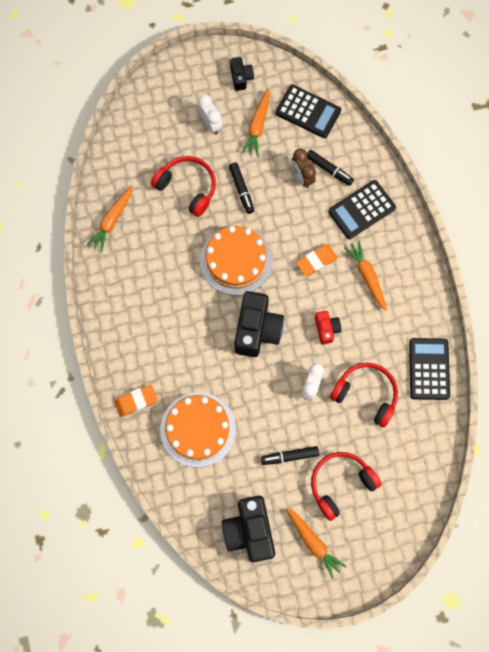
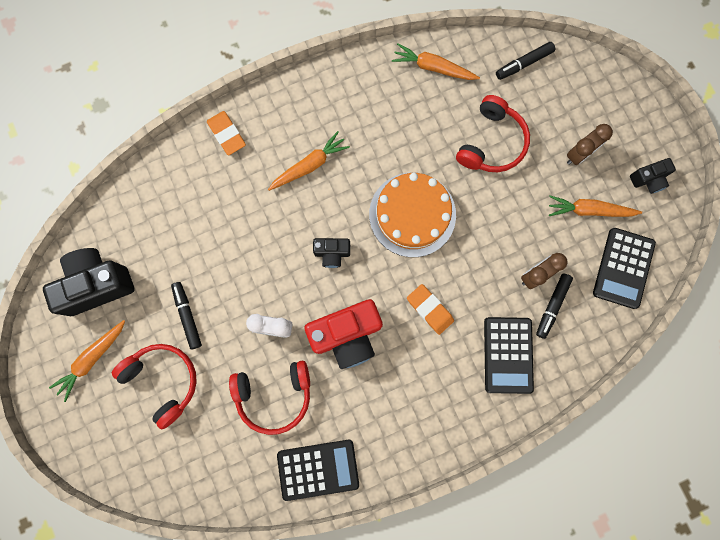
camera: 80 degrees right, 5 degrees up
orange cake [160,392,236,467] -> none
white clock [198,95,222,134] -> brown clock [567,124,613,165]
black marker [229,162,254,214] -> black marker moved to [496,42,555,80]
black camera [234,291,284,357] -> black camera [313,238,350,268], size x0.52
red camera [315,311,342,345] -> red camera [304,299,383,369], size x1.93
black calculator [328,180,396,239] -> black calculator turned 135 degrees counterclockwise [484,317,534,394]
red headphones [330,363,398,428] -> red headphones turned 60 degrees clockwise [229,361,310,435]
orange carrot [344,240,387,311] -> orange carrot moved to [268,131,350,191]

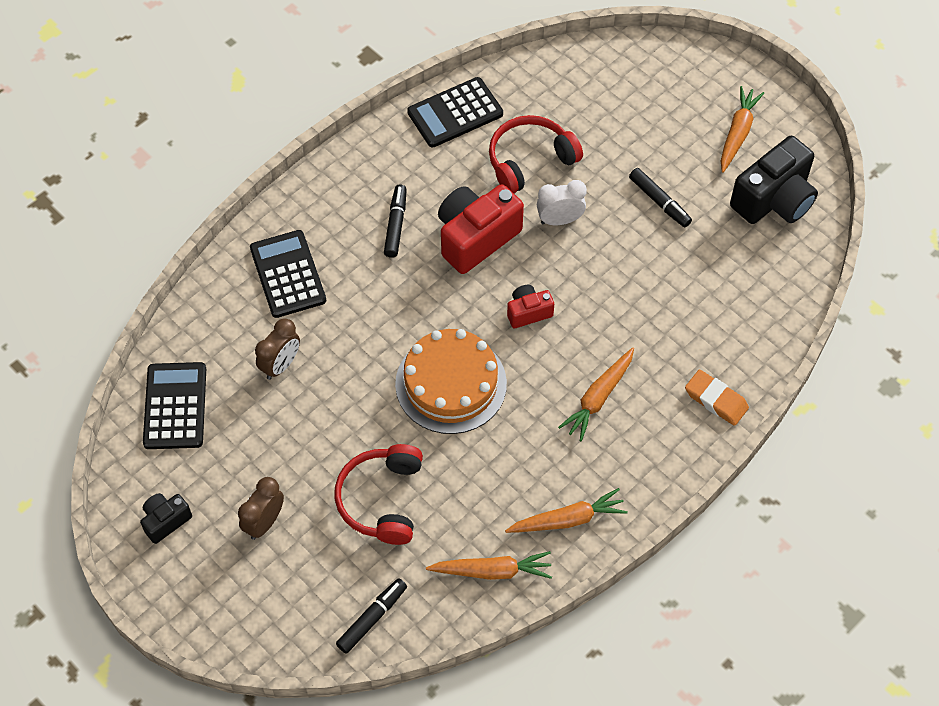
camera: 160 degrees right, 20 degrees down
red headphones [112,344,197,429] -> none
black camera [313,238,350,268] -> red camera [507,285,554,328]
orange eraser [407,284,454,335] -> none
black marker [536,273,573,339] -> black marker moved to [384,185,407,258]
orange carrot [549,196,642,217] -> orange carrot moved to [505,488,628,533]

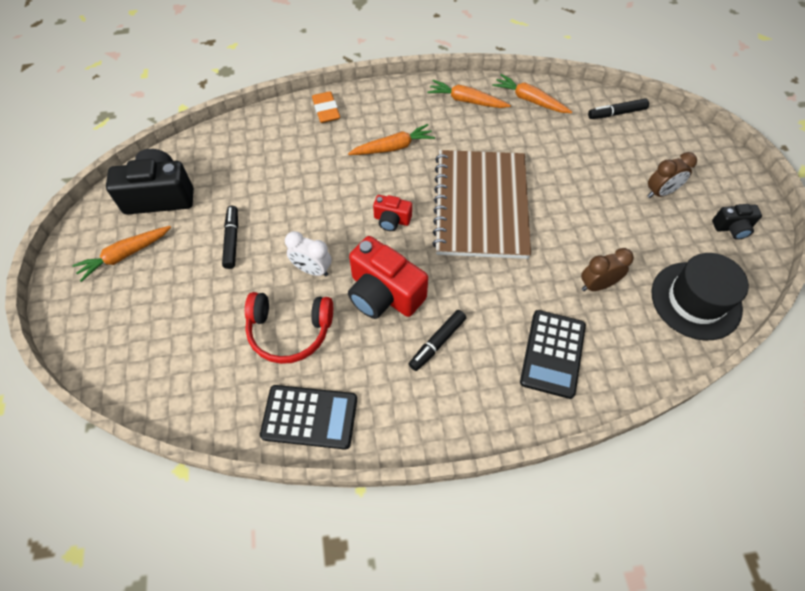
camera: 145 degrees left, 0 degrees up
black calculator [143,362,206,449] -> black hat [651,253,749,341]
red headphones [335,444,423,545] -> none
orange cake [395,329,507,434] -> brown notebook [432,150,531,259]
red camera [438,184,524,274] -> red camera turned 45 degrees clockwise [348,236,428,319]

